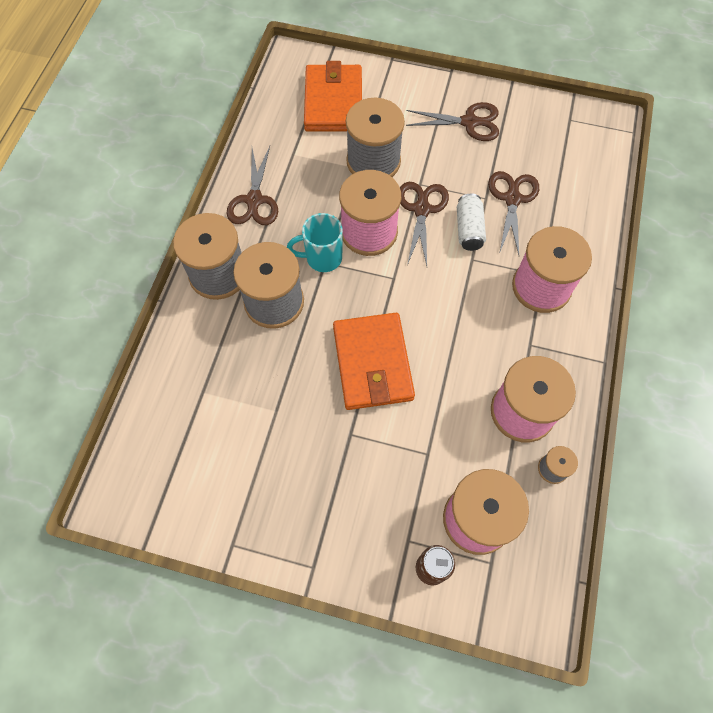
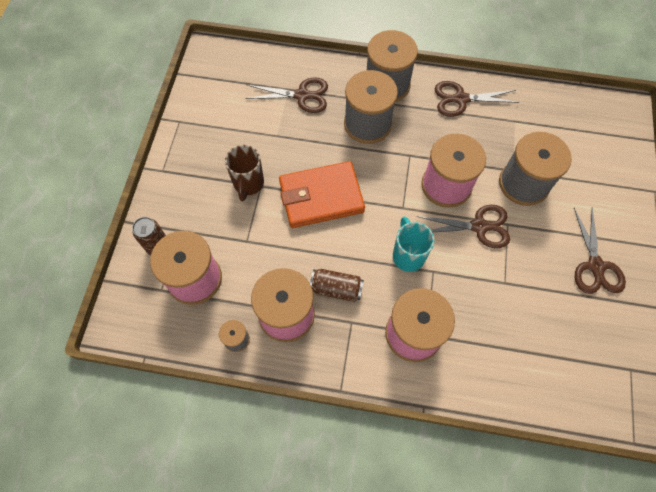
camera: 85 degrees right, 0 degrees up
turquoise mug [287,213,343,272] -> turquoise mug moved to [393,216,434,272]
orange wallet [304,61,362,132] -> none
white can [457,194,486,251] -> none
brown scissors [488,171,539,255] -> brown scissors moved to [245,77,328,113]
none -> brown mug [225,145,264,201]
none -> brown can [310,269,364,302]

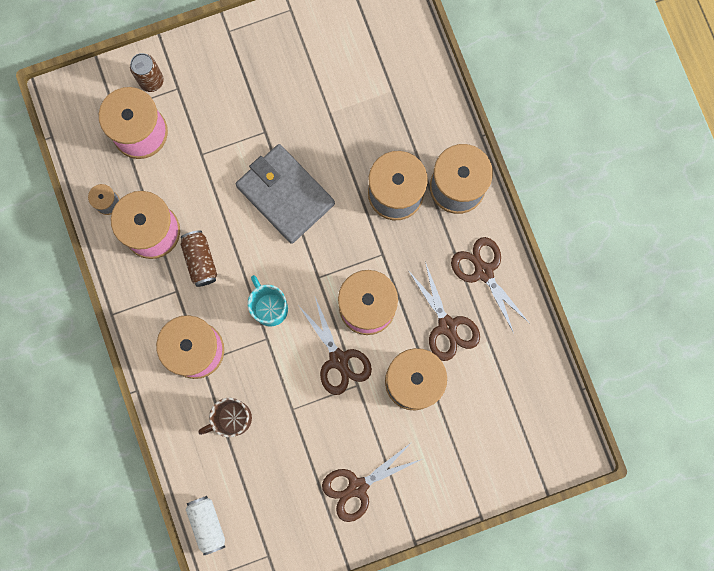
camera: 60 degrees right, 15 degrees up
brown mug [225,145,264,201] -> brown mug moved to [198,398,252,437]
brown scissors [245,77,328,113] -> brown scissors moved to [408,262,480,361]
orange wallet [279,161,365,228] -> grey wallet [236,144,335,244]
turquoise mug [393,216,434,272] -> turquoise mug turned 75 degrees counterclockwise [247,275,288,327]
none -> white can [186,496,225,555]

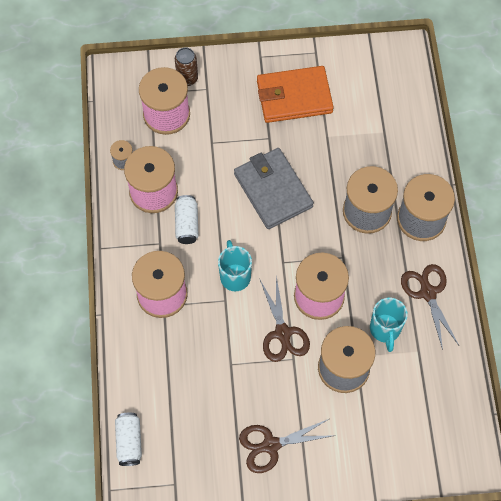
camera: 15 degrees right, 15 degrees down
brown can [181,230,217,287] -> white can [175,195,199,244]
brown mug [198,398,252,437] -> none
brown scissors [408,262,480,361] -> turquoise mug [370,297,408,352]
none -> orange wallet [257,66,334,123]

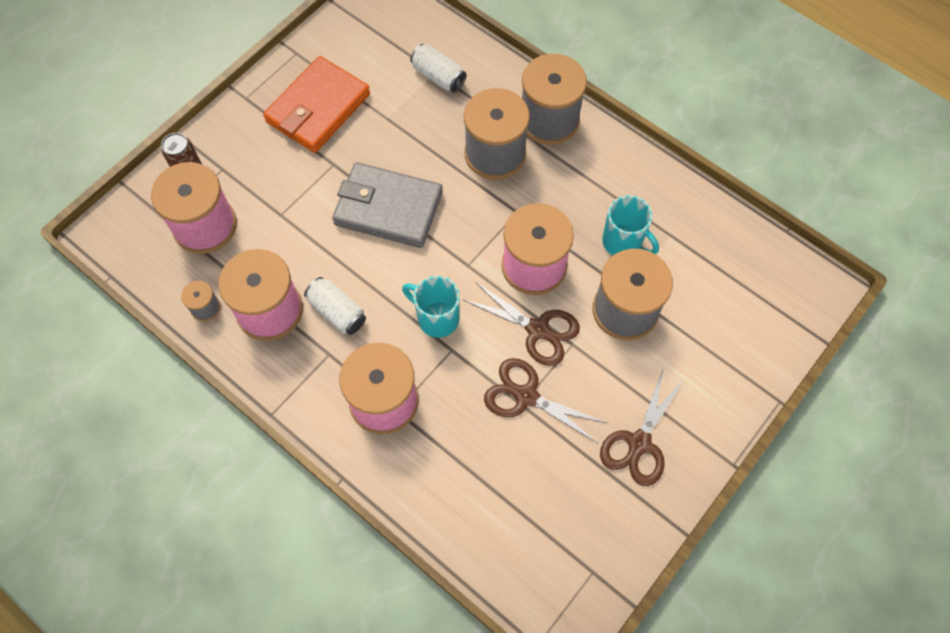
camera: 45 degrees left, 0 degrees up
white can [115,412,142,466] -> white can moved to [410,44,467,93]
brown scissors [401,264,459,350] -> brown scissors moved to [484,358,607,443]

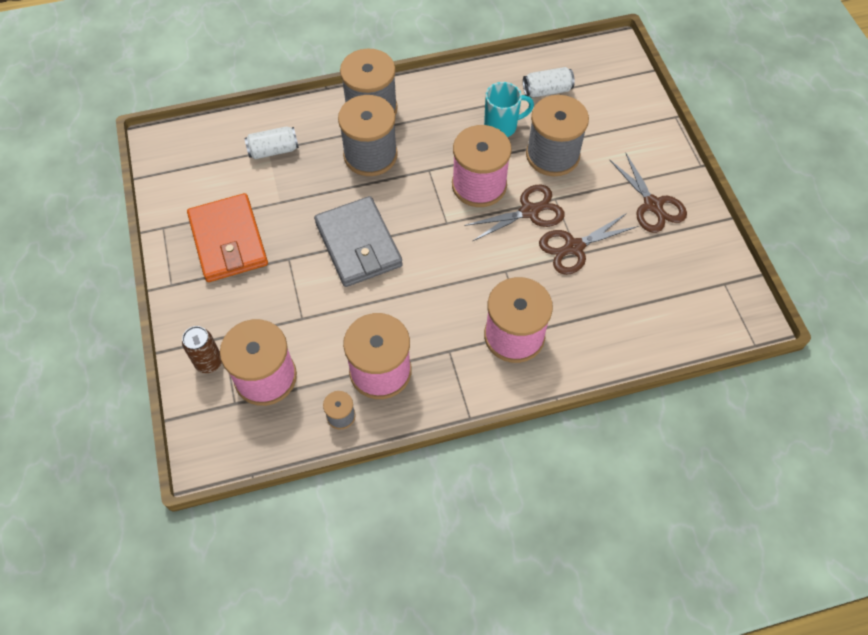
camera: 55 degrees left, 5 degrees down
white can [304,277,366,335] -> white can moved to [523,67,575,98]
grey wallet [332,162,443,248] -> grey wallet turned 75 degrees counterclockwise [314,196,403,287]
turquoise mug [402,276,460,338] -> none

